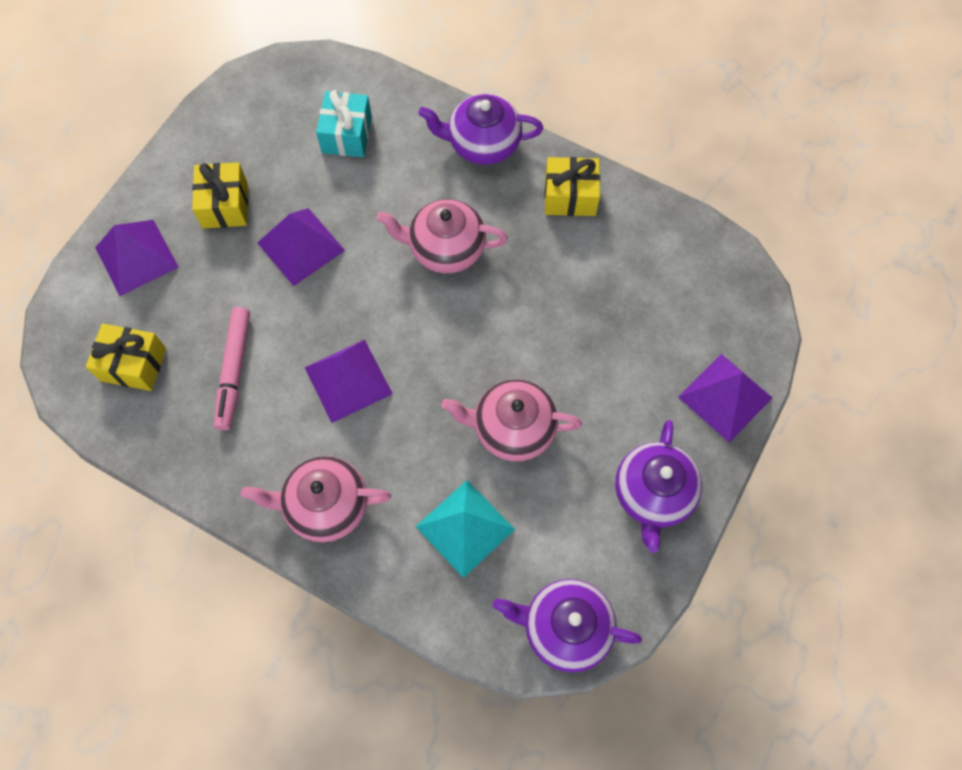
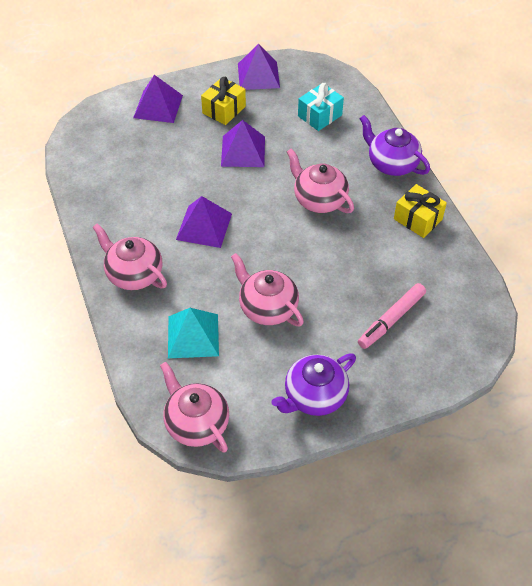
camera: 40 degrees right, 15 degrees down
yellow gift [86,324,166,391] -> none
pink marker [214,307,250,431] -> pink marker moved to [358,283,426,349]
purple teapot [493,579,642,672] -> pink teapot [160,362,229,453]
purple pyramid [678,354,772,443] -> purple pyramid moved to [238,44,280,90]

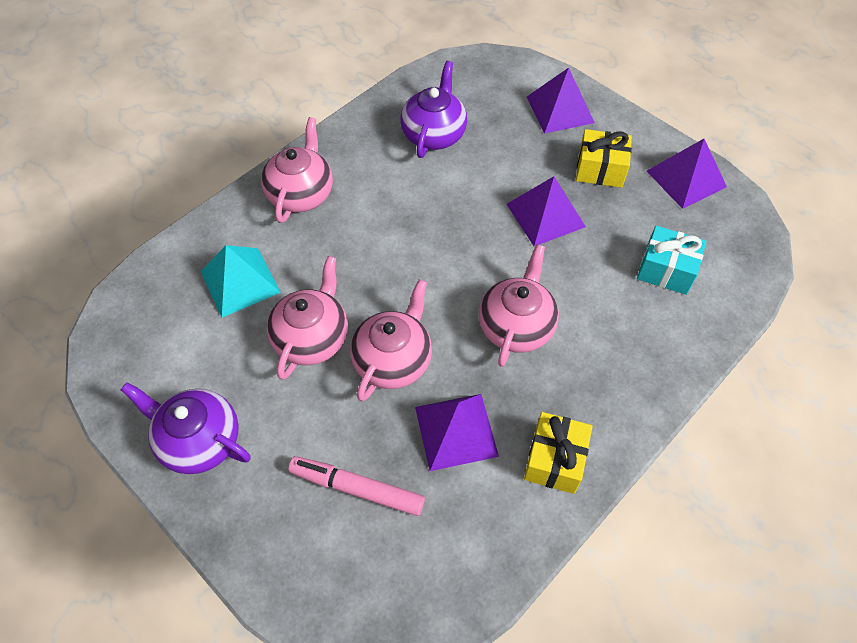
camera: 65 degrees right, 5 degrees up
pink teapot [160,362,229,453] -> pink teapot moved to [350,279,432,401]
purple pyramid [176,196,232,248] -> purple pyramid moved to [415,394,499,471]
purple teapot [359,115,430,176] -> purple teapot moved to [400,61,467,158]

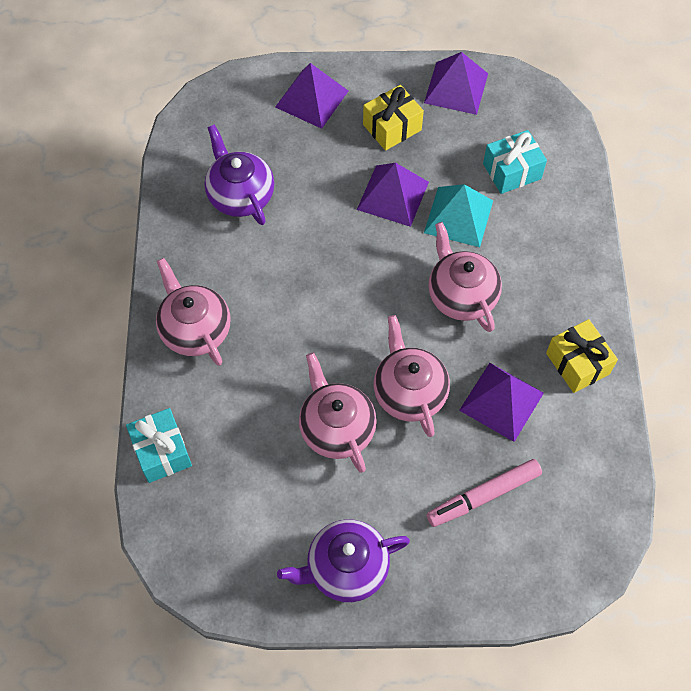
camera: 45 degrees left, 5 degrees up
turquoise pyramid [200,245,281,317] -> turquoise pyramid moved to [424,184,493,247]
none -> turquoise gift [126,408,192,483]

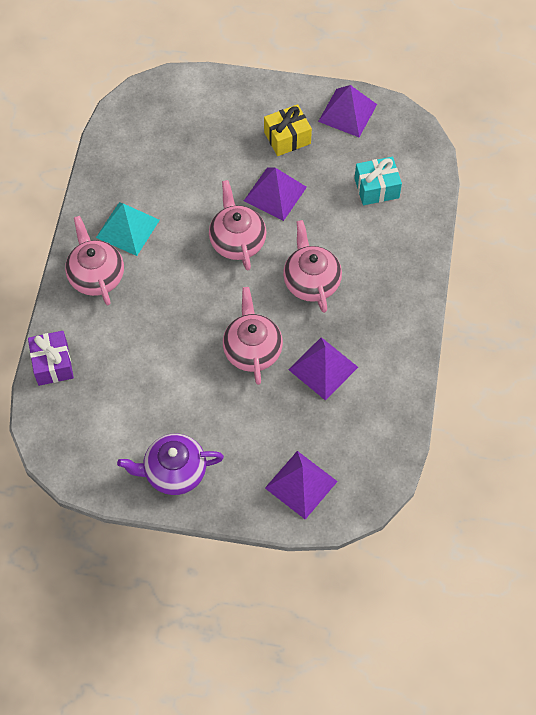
camera: 10 degrees right, 0 degrees up
turquoise gift [126,408,192,483] -> purple gift [28,331,74,386]
purple teapot [205,124,274,225] -> none
purple pyramid [275,63,348,129] -> purple pyramid moved to [265,451,338,519]
pink teapot [299,353,377,473] -> pink teapot moved to [209,180,266,270]
turquoise pyramid [424,184,493,247] -> turquoise pyramid moved to [96,202,160,256]
pink marker [427,459,542,527] -> none
yellow gift [546,319,618,393] -> none

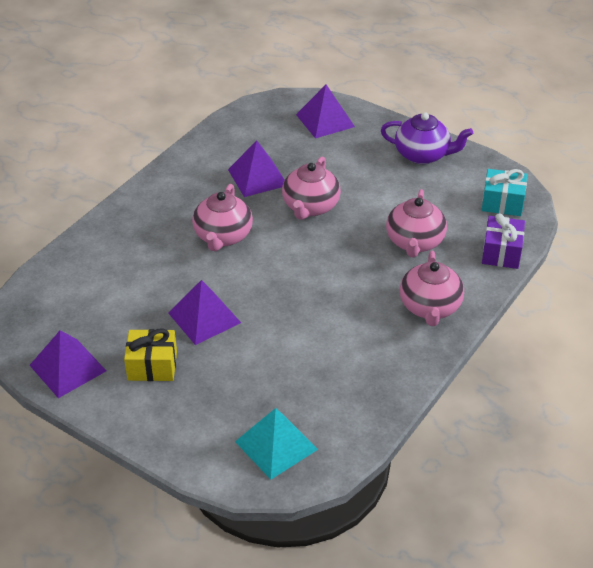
camera: 155 degrees left, 20 degrees down
turquoise pyramid [96,202,160,256] -> turquoise pyramid moved to [235,408,318,480]
pink teapot [209,180,266,270] -> pink teapot moved to [386,189,447,257]
turquoise gift [354,157,402,205] -> turquoise gift moved to [482,169,527,216]

